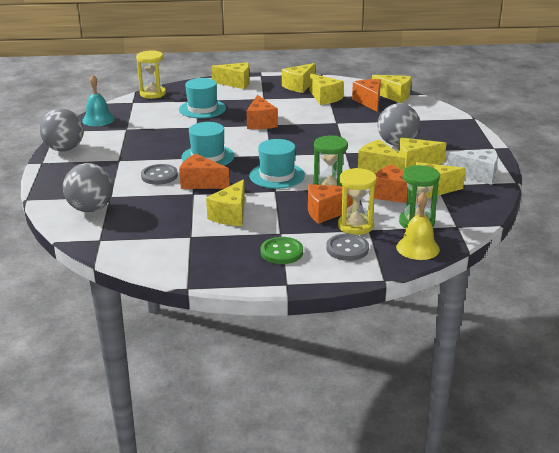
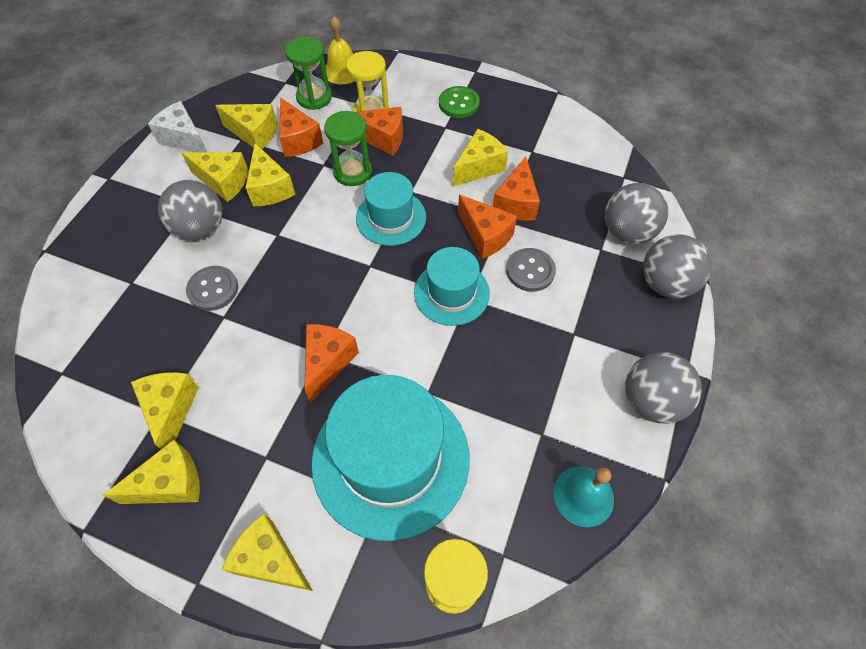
camera: 155 degrees left, 30 degrees up
turquoise hat [179,78,226,118] -> turquoise hat [311,375,470,541], size x1.79
grey button [326,234,369,261] -> grey button moved to [186,266,238,311]
orange cheese [352,79,381,112] -> orange cheese moved to [493,156,540,221]
yellow cheese [372,75,411,103] -> none
none -> grey ball [643,235,712,298]

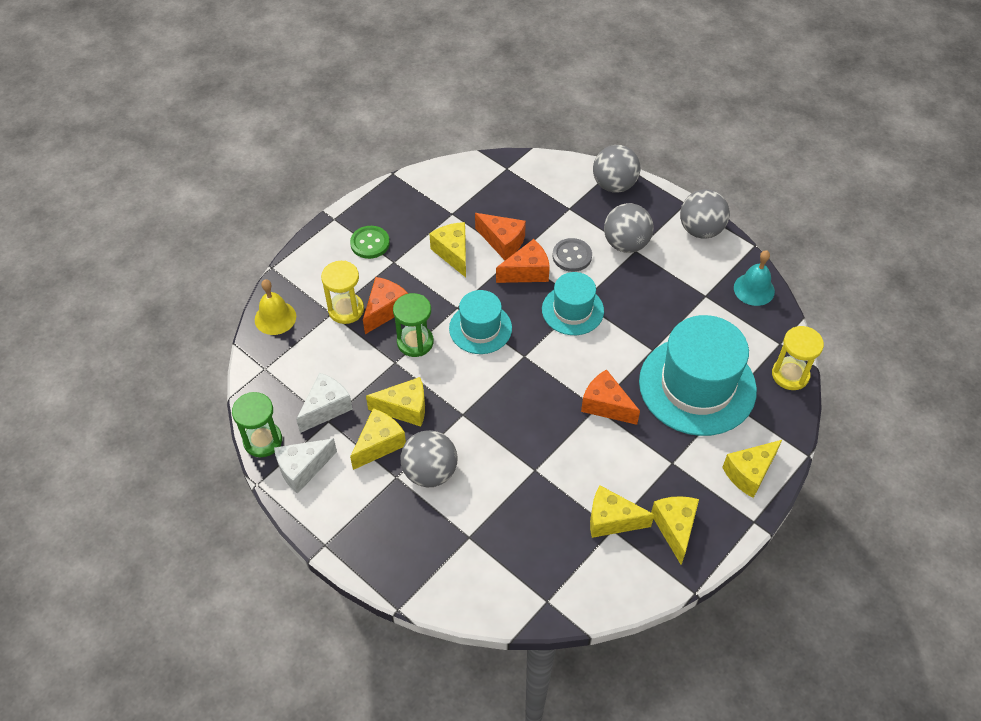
camera: 70 degrees left, 5 degrees down
grey button [186,266,238,311] -> none
yellow cheese [215,104,278,149] -> white cheese [296,373,353,433]
orange cheese [279,97,324,157] -> none
green hourglass [285,36,332,110] -> green hourglass moved to [232,392,282,457]
grey ball [605,183,668,244] -> grey ball moved to [604,203,654,253]

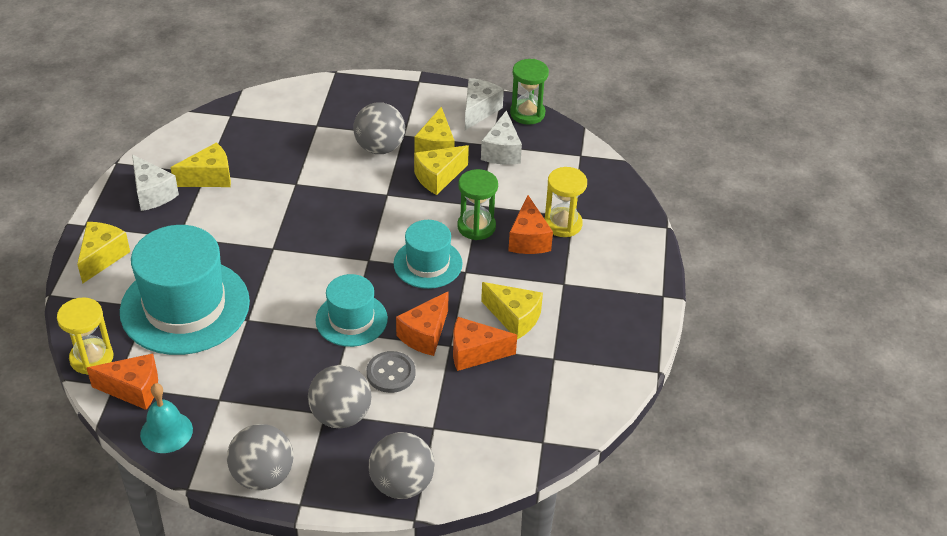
camera: 145 degrees right, 10 degrees down
yellow bell [255,279,296,335] -> none
green button [350,226,390,259] -> none
orange cheese [581,369,640,425] -> orange cheese moved to [87,354,158,410]
yellow cheese [651,496,699,565] -> white cheese [132,154,179,211]

